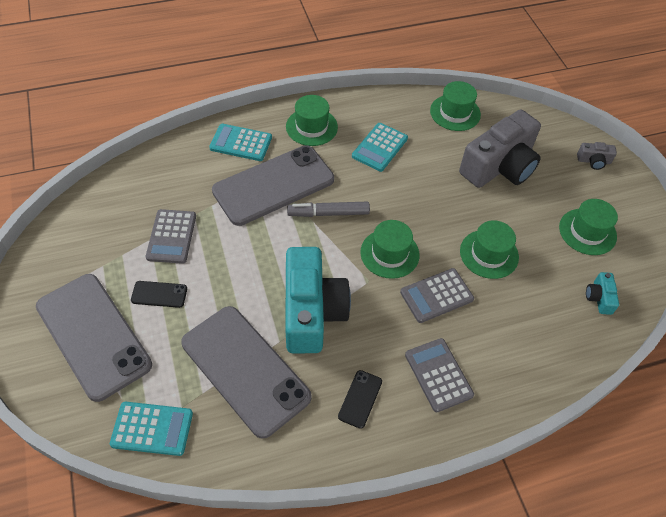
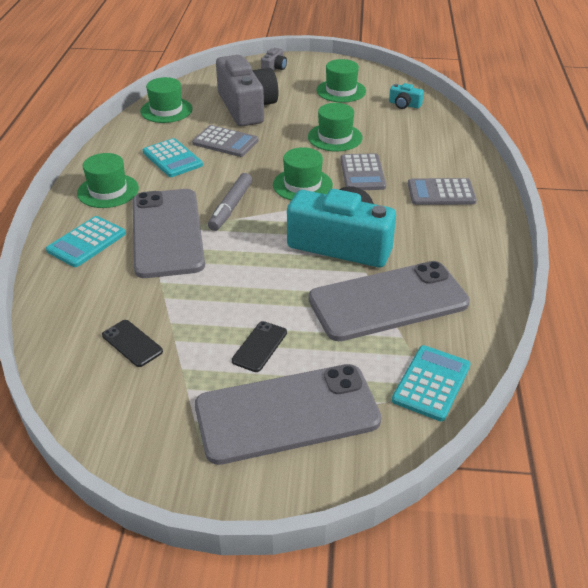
camera: 65 degrees left, 15 degrees down
grey calculator [146,209,196,264] -> grey calculator moved to [192,125,258,157]
black phone [338,370,382,429] -> black phone moved to [102,320,163,367]

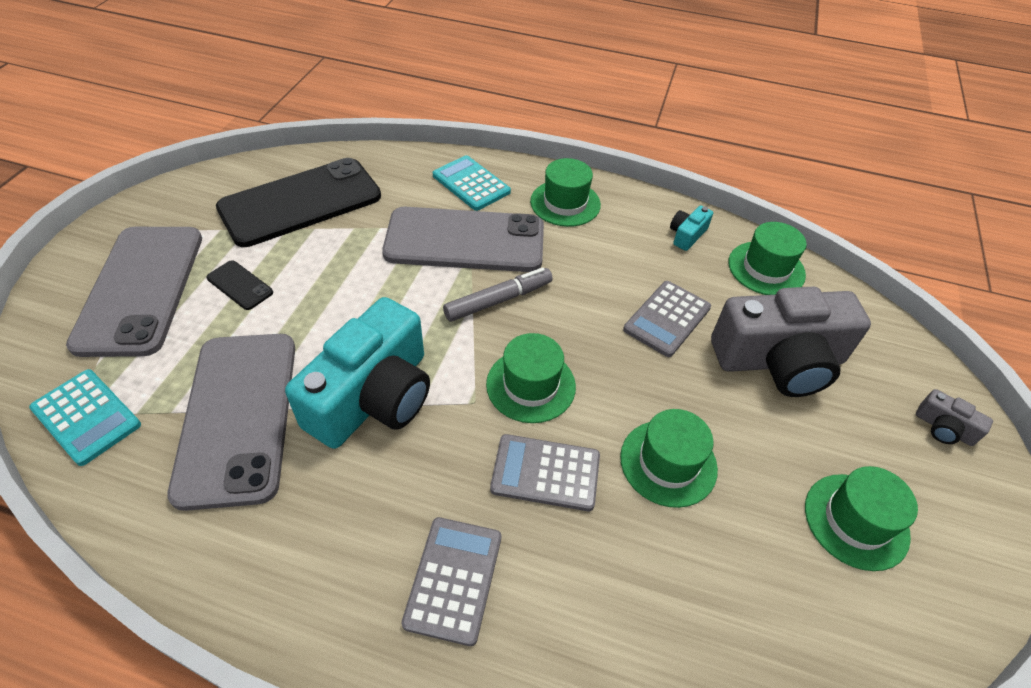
camera: 100 degrees right, 10 degrees up
black phone [102,320,163,367] -> black phone [216,158,381,247], size x2.46
turquoise calculator [143,138,203,177] -> none
grey marker [208,173,252,231] -> grey marker turned 120 degrees clockwise [443,267,553,322]
turquoise camera [389,83,424,109] -> turquoise camera moved to [670,205,713,251]

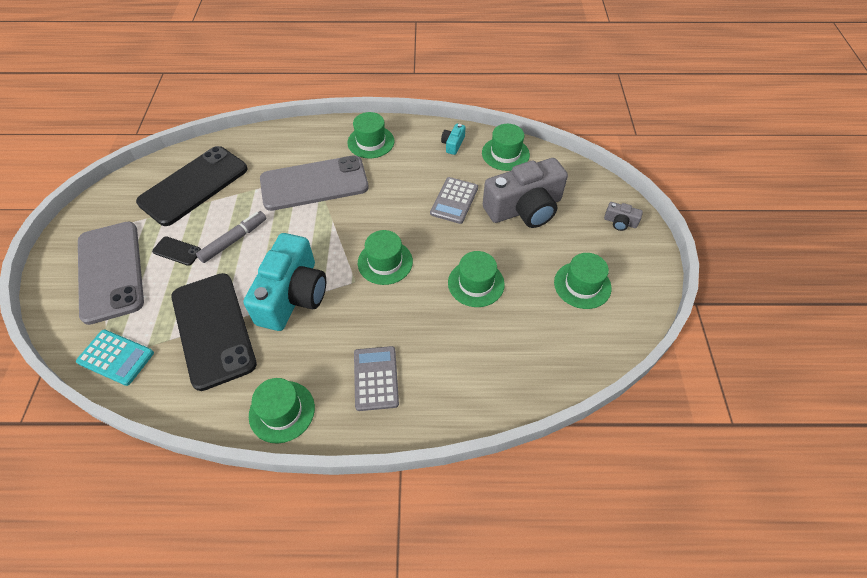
camera: 15 degrees left, 5 degrees up
grey phone [167,334,295,511] -> black phone [171,273,257,391]
turquoise calculator [433,155,511,211] -> none
grey marker [443,267,553,322] -> grey marker moved to [196,211,266,263]
grey calculator [490,434,600,511] -> none
none -> green hat [249,378,315,444]

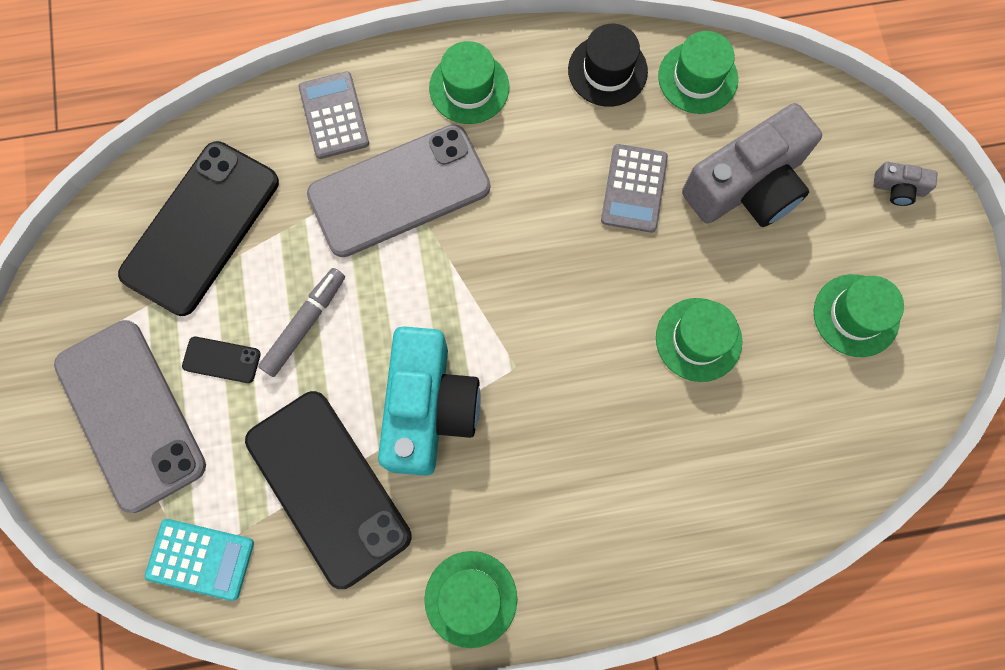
camera: 10 degrees left, 20 degrees up
grey calculator [354,346,399,411] -> grey calculator moved to [299,71,369,159]
green hat [358,230,413,285] -> none
turquoise camera [441,124,466,155] -> black hat [568,24,648,107]

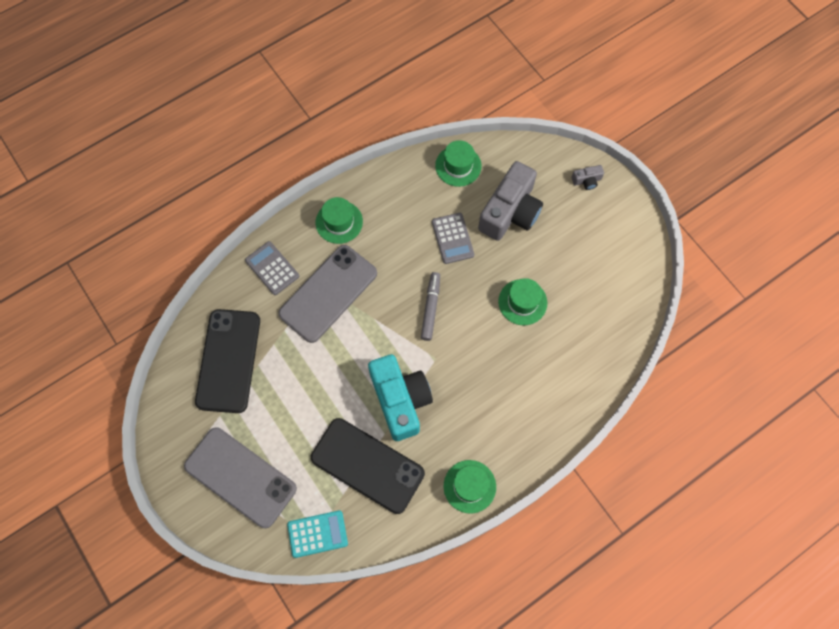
camera: 25 degrees left, 5 degrees down
black phone [182,337,261,383] -> none
grey marker [258,268,345,377] -> grey marker moved to [421,272,440,341]
black hat [568,24,648,107] -> none
green hat [814,274,904,357] -> none

